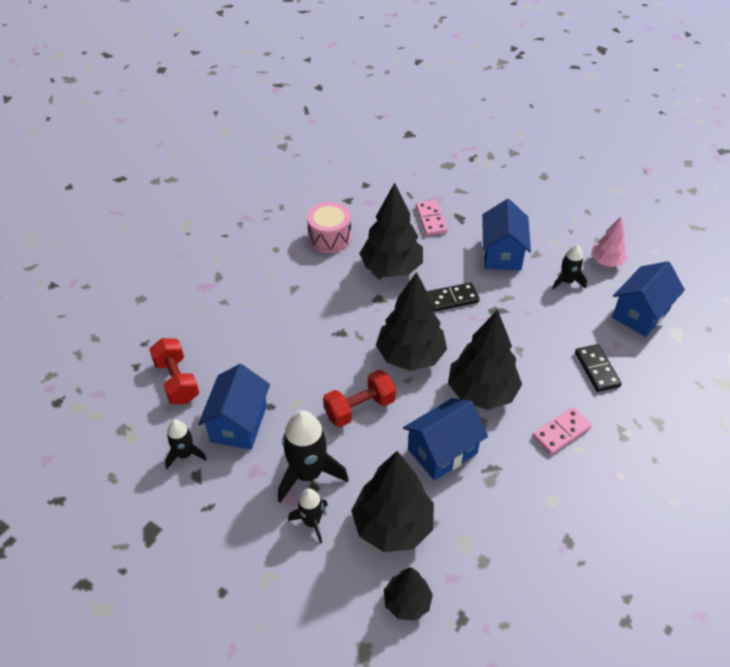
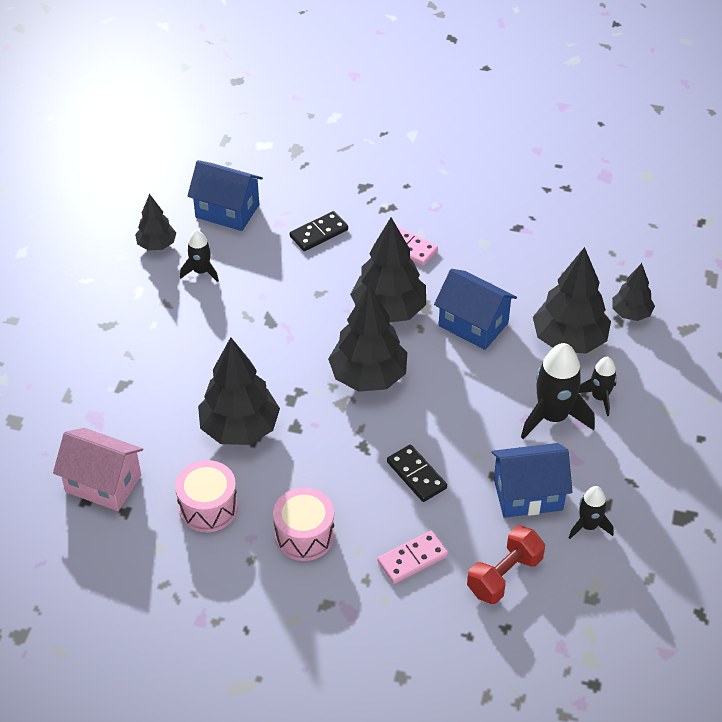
camera: 110 degrees left, 0 degrees up
red dumbbell [323,370,396,427] -> none
pink domino [416,200,448,236] -> pink domino moved to [377,531,448,584]
black domino [427,282,479,312] -> black domino moved to [387,445,447,502]
blue house [482,199,531,271] -> none
pink tree [591,217,627,267] -> black tree [135,194,176,250]
none -> pink house [53,428,143,511]
none -> pink drum [273,488,335,561]

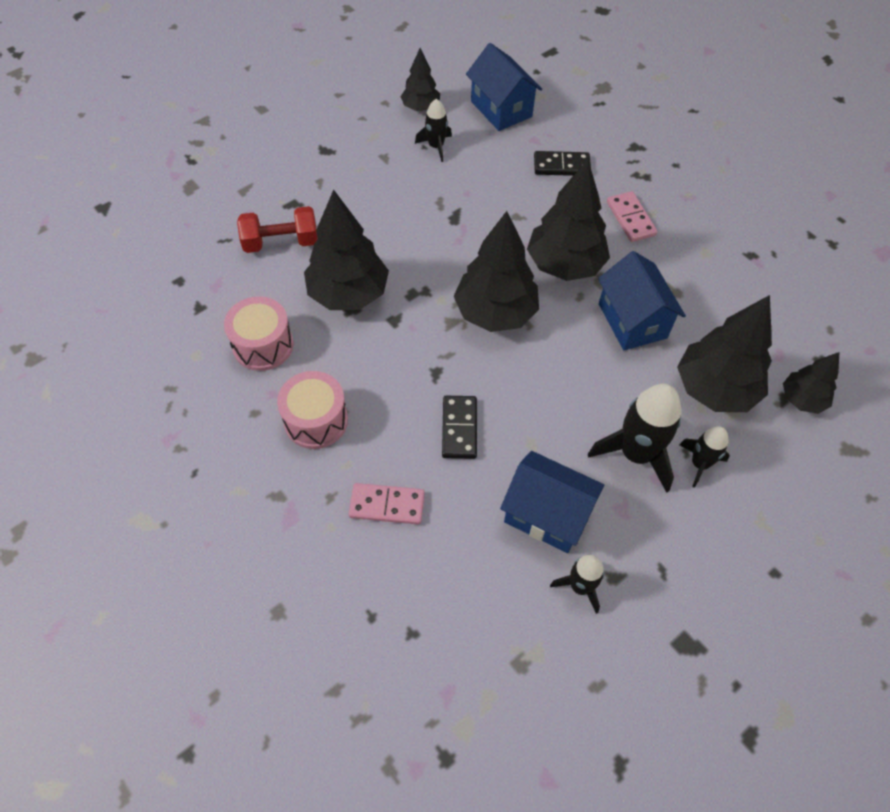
camera: 35 degrees right, 10 degrees up
pink house [53,428,143,511] -> none
red dumbbell [467,526,545,604] -> red dumbbell moved to [237,206,318,253]

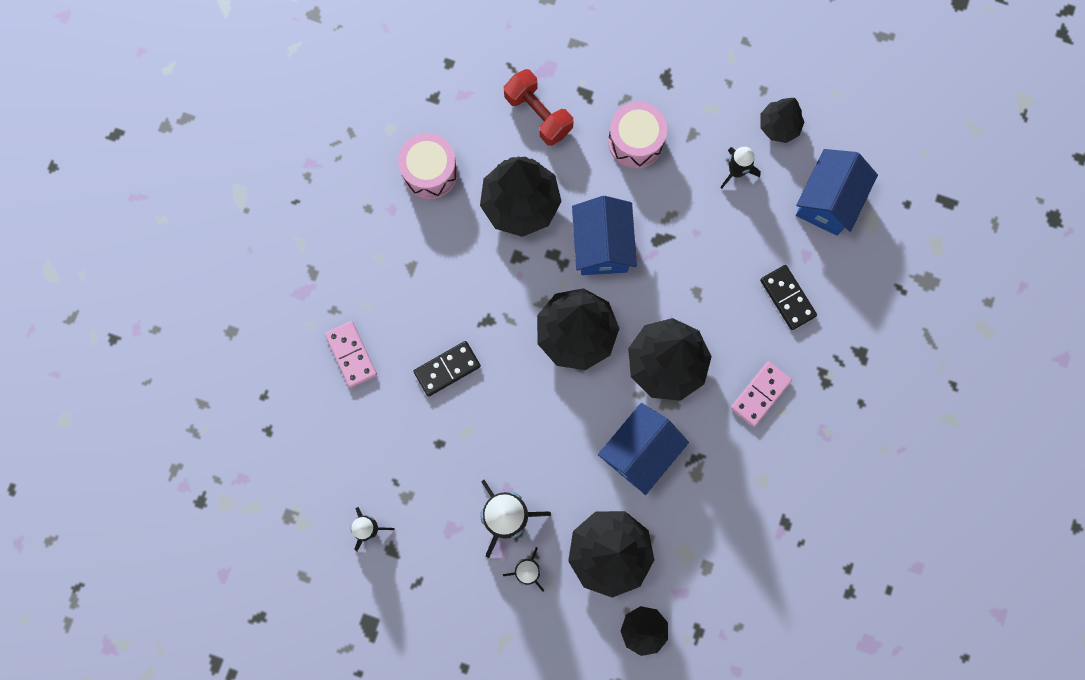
camera: 60 degrees right, 20 degrees up
pink drum [277,371,348,449] -> pink drum moved to [608,102,667,168]
blue house [500,451,604,553] -> blue house moved to [572,196,637,275]

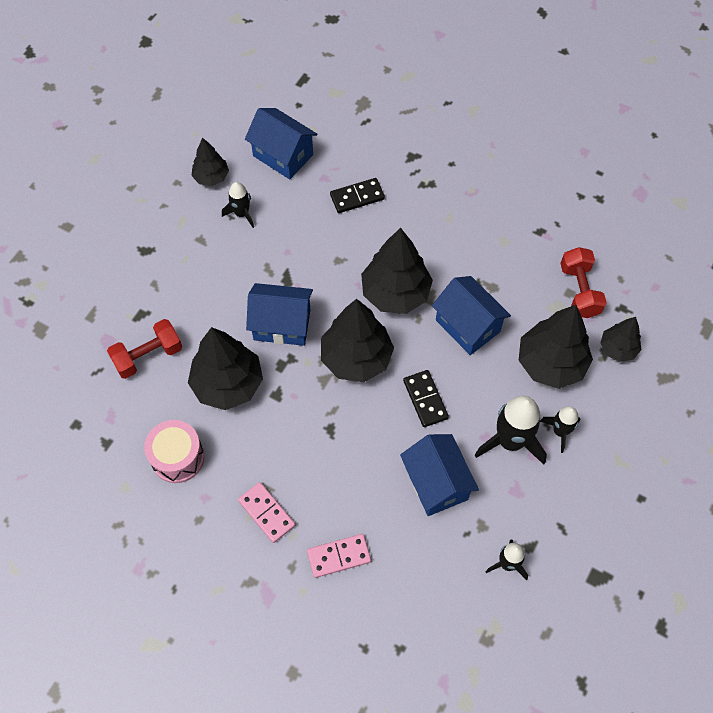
camera: 80 degrees left, 15 degrees down
black domino [413,341,481,397] -> black domino moved to [403,370,449,427]
pink drum [608,102,667,168] -> none
pink domino [731,361,792,427] -> pink domino moved to [238,482,295,543]
none -> blue house [400,434,479,516]
none -> red dumbbell [560,247,607,318]

